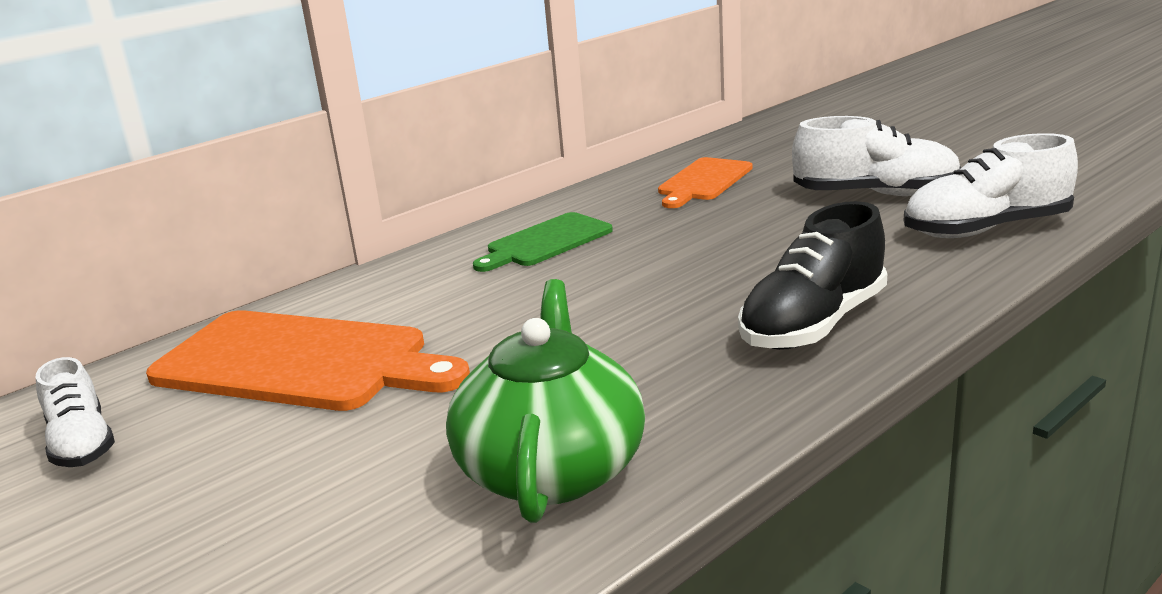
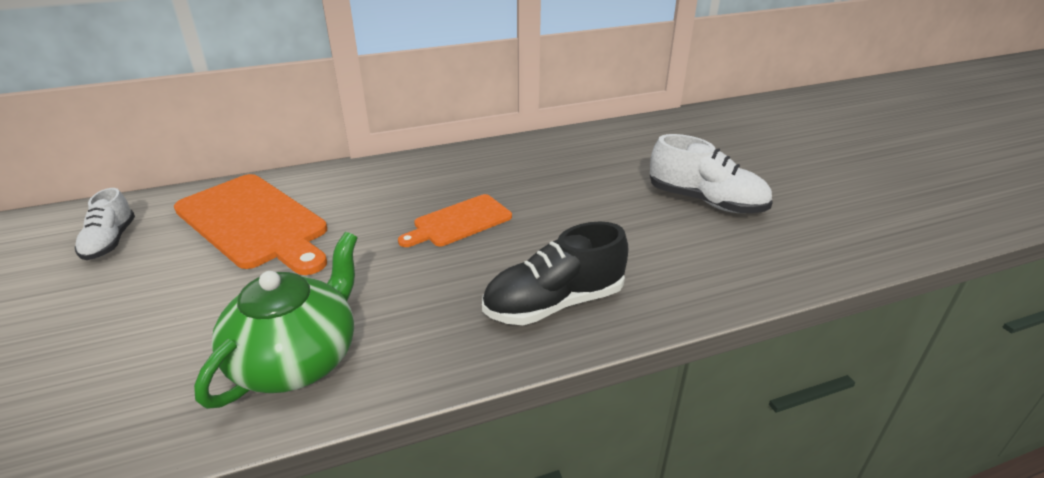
camera: 20 degrees right, 10 degrees up
green cutting board [473,212,613,272] -> none
orange cutting board [658,157,753,208] -> orange cutting board moved to [398,194,512,247]
white shoe [904,133,1078,238] -> none

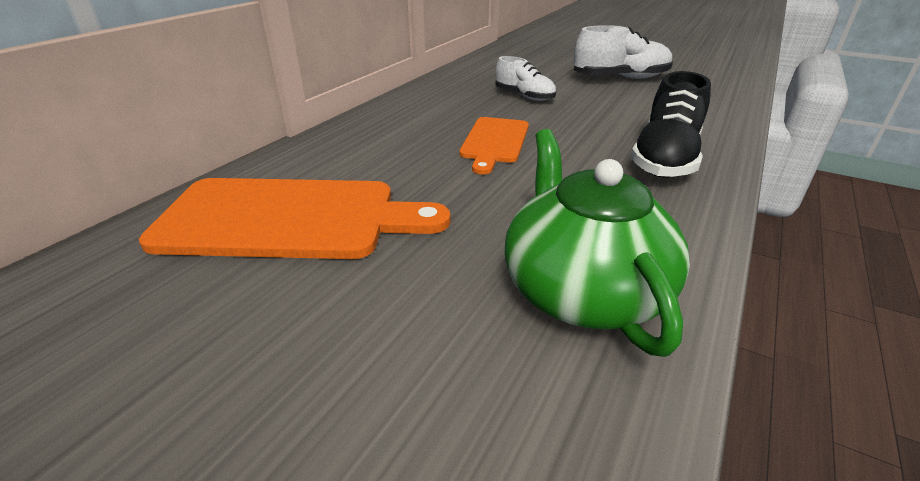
camera: 40 degrees left, 0 degrees up
white shoe [75,188,135,260] -> white shoe moved to [495,56,556,101]

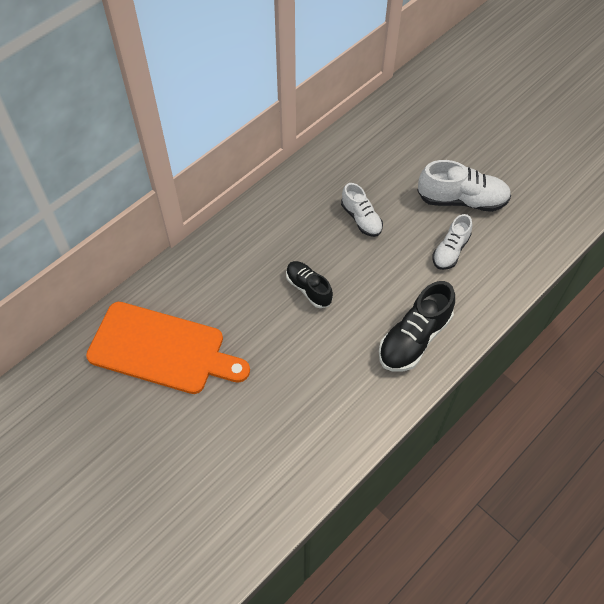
camera: 15 degrees right, 25 degrees up
orange cutting board [459,117,529,174] -> black shoe [286,261,333,308]
green teapot [505,129,690,357] -> none
none -> white shoe [433,214,472,270]

